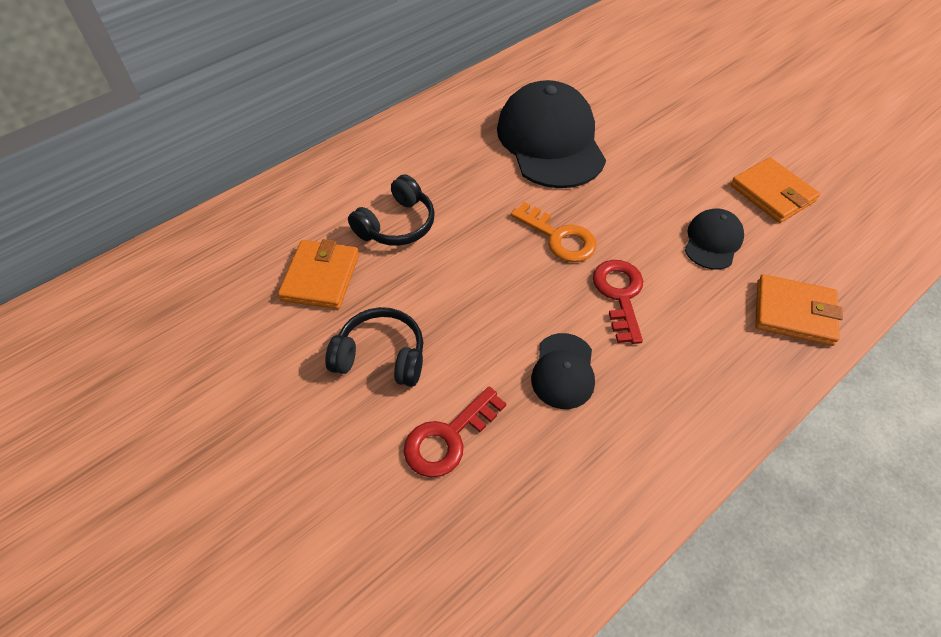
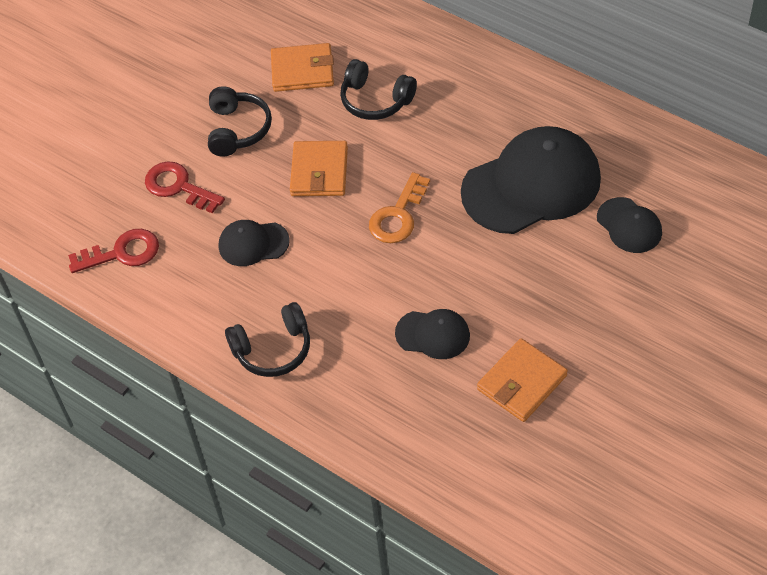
camera: 80 degrees right, 0 degrees up
red key [593,260,643,344] -> red key moved to [68,229,159,273]
orange wallet [755,274,843,346] -> orange wallet moved to [290,141,348,196]
none -> black headphones [225,302,310,377]
none -> black cap [597,197,662,253]

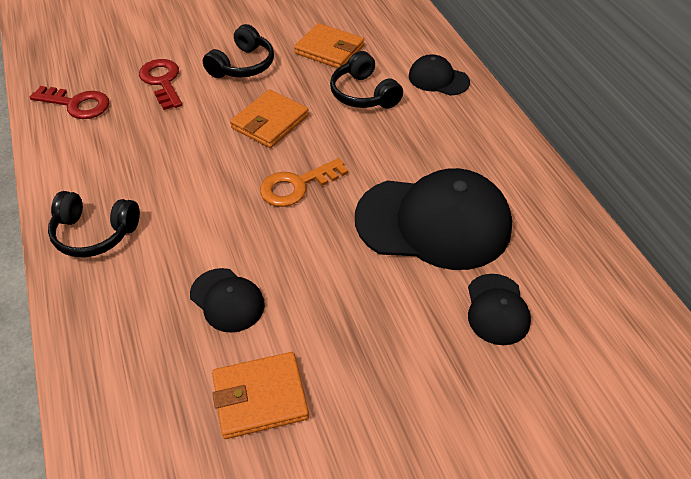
camera: 30 degrees right, 5 degrees down
black cap [219,220,290,266] -> black cap moved to [409,54,470,96]

